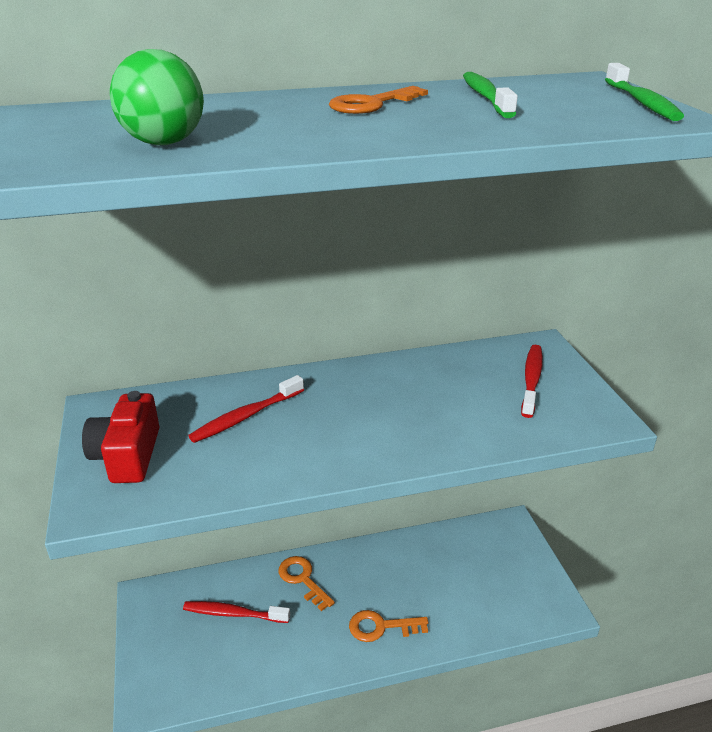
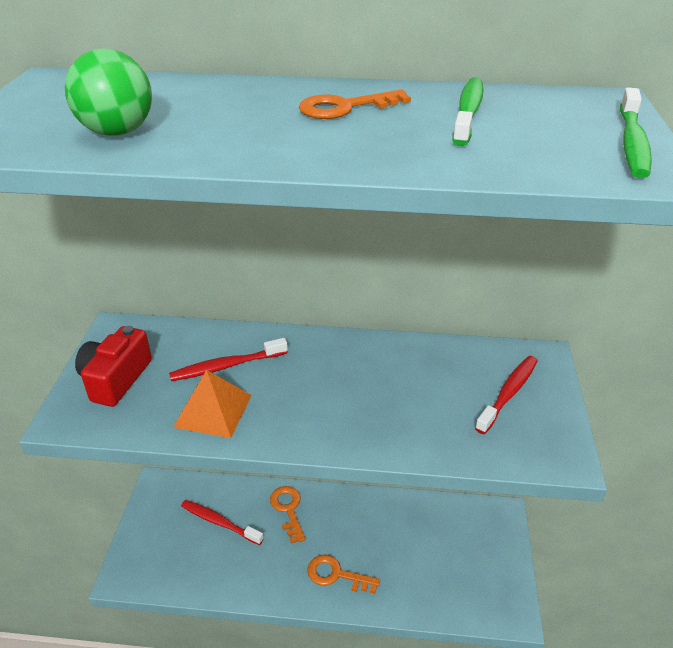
camera: 20 degrees right, 5 degrees up
none -> orange pyramid [173,370,252,438]

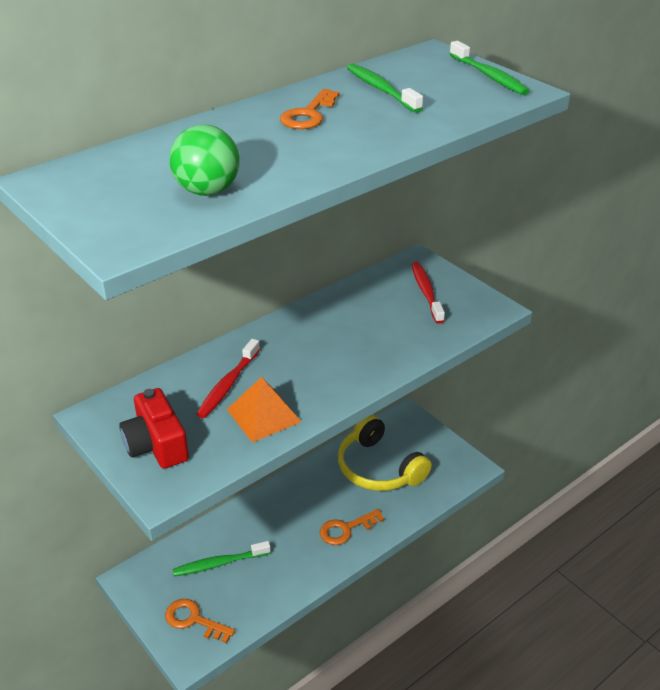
camera: 45 degrees left, 0 degrees up
red toothbrush [181,500,264,545] -> green toothbrush [173,541,271,577]
orange key [270,486,306,544] -> orange key moved to [165,599,235,643]
none -> yellow headphones [338,415,432,491]

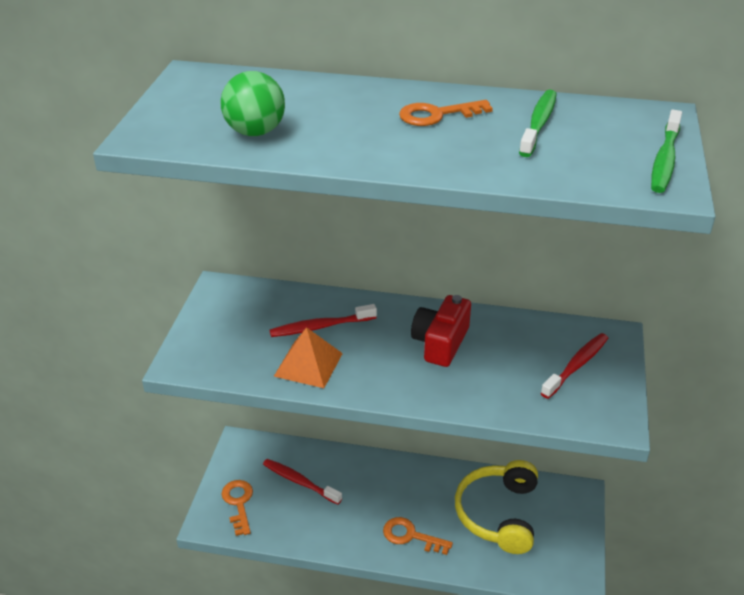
camera: 50 degrees right, 0 degrees up
red camera [119,388,189,469] -> red camera moved to [411,295,471,367]
green toothbrush [173,541,271,577] -> red toothbrush [263,459,342,505]

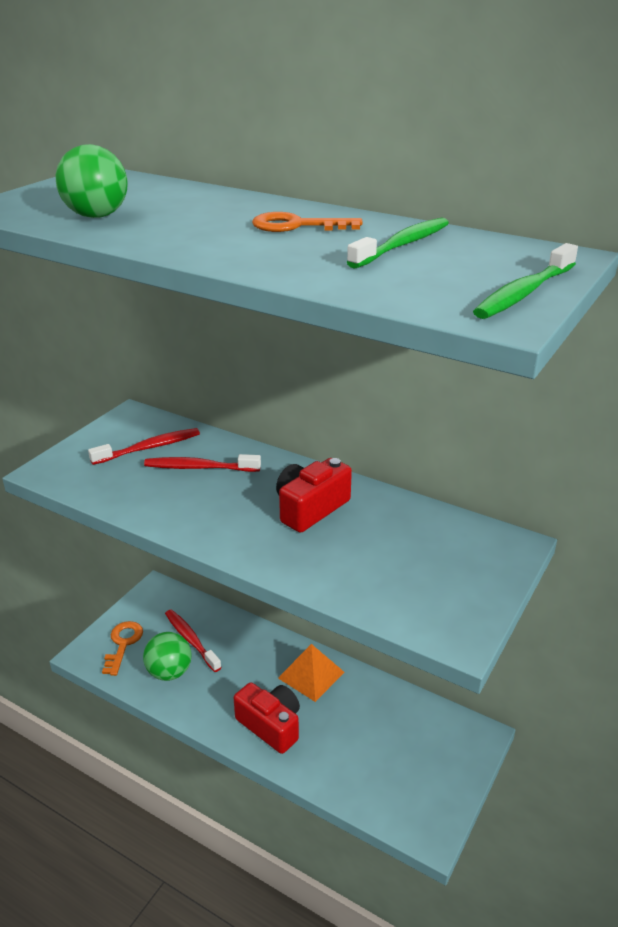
camera: 20 degrees right, 5 degrees down
orange pyramid [274,327,343,388] -> orange pyramid moved to [278,644,344,702]
orange key [383,517,453,555] -> red camera [234,682,300,754]
yellow headphones [455,460,538,554] -> none
red toothbrush [541,333,608,399] -> red toothbrush moved to [88,428,200,465]
none -> green ball [143,632,192,681]

